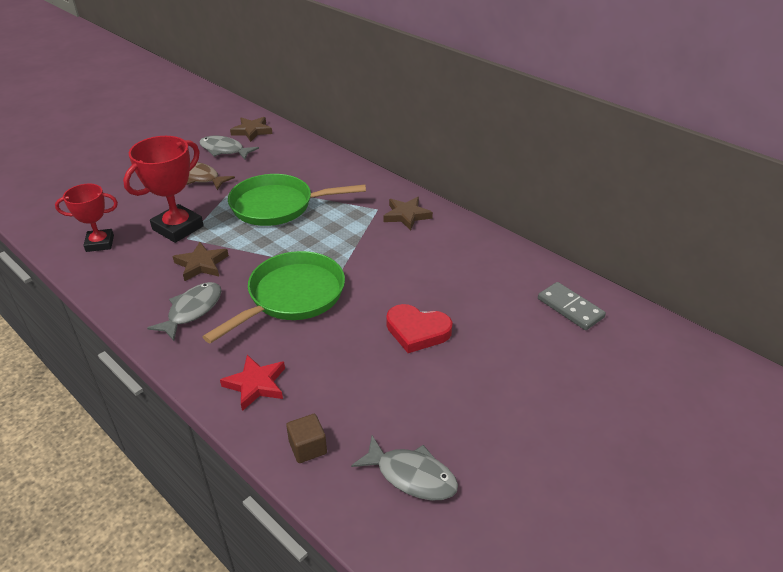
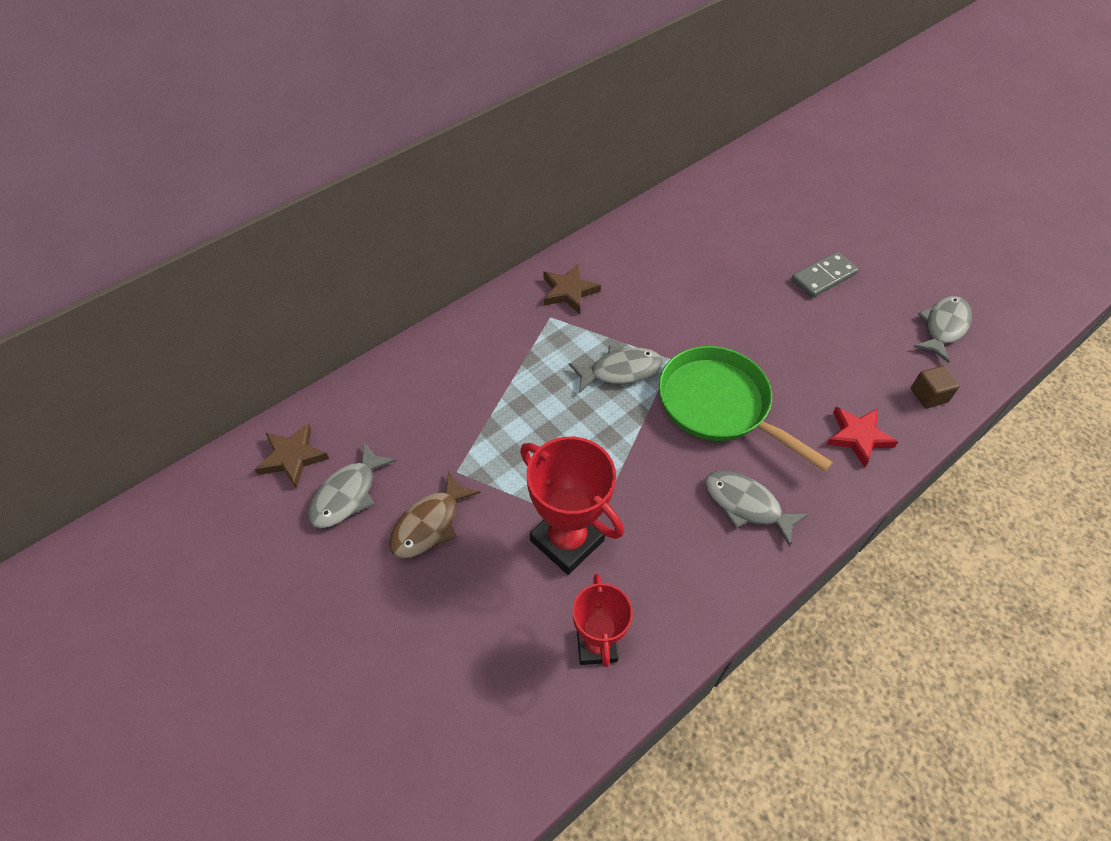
camera: 85 degrees left, 15 degrees up
brown star [173,242,229,281] -> none
green pan [228,174,366,226] -> none
red heart [386,304,453,353] -> none
grey domino [538,282,606,330] -> grey domino moved to [791,252,858,298]
none -> grey fish [569,345,663,394]

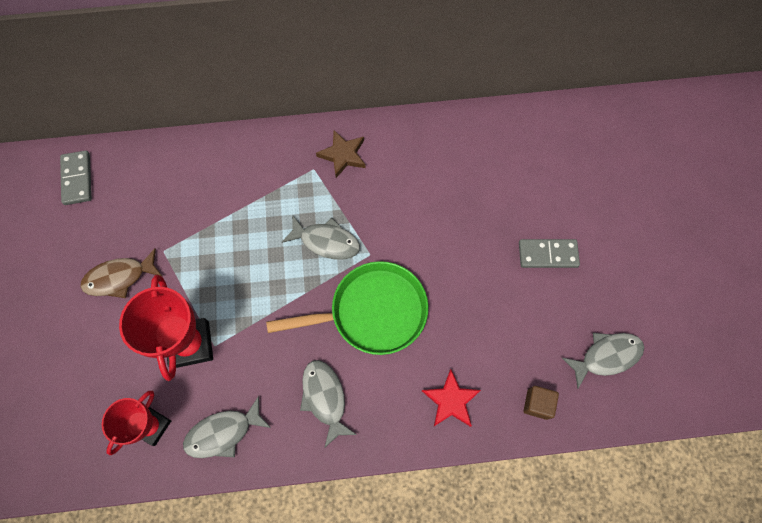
camera: 35 degrees right, 15 degrees up
brown star [255,423,329,488] -> grey domino [60,150,92,205]
grey fish [308,442,396,528] -> grey fish moved to [183,396,271,458]
green pan [659,346,833,472] -> green pan turned 90 degrees clockwise [266,261,428,355]

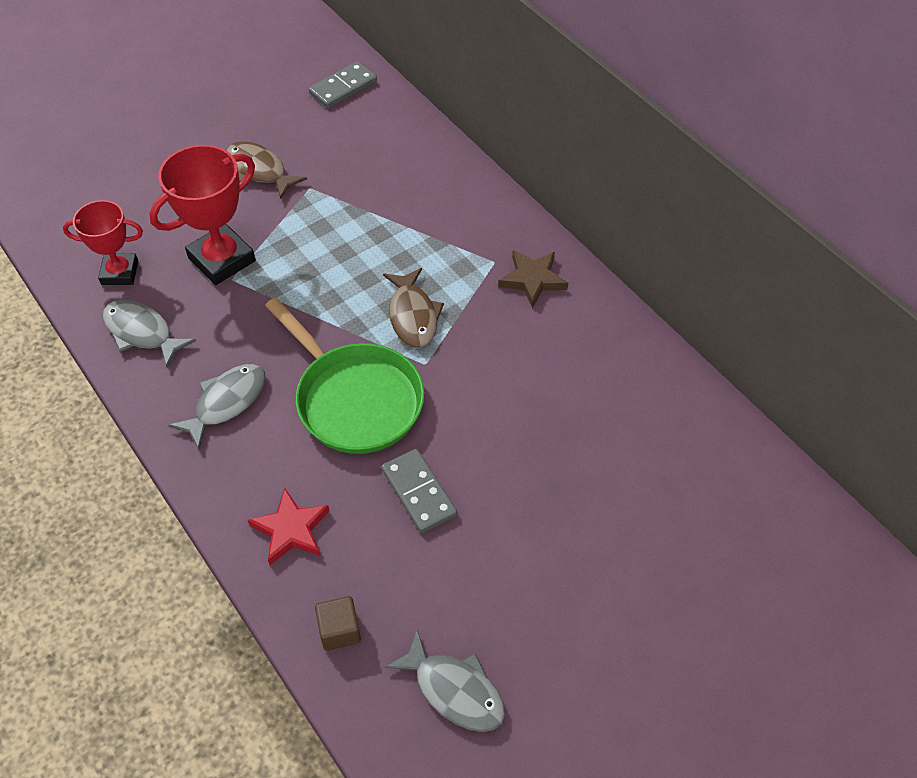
camera: 60 degrees right, 15 degrees down
grey fish [282,216,360,260] -> brown fish [383,268,444,348]
grey domino [519,239,580,268] -> grey domino moved to [381,449,457,533]

